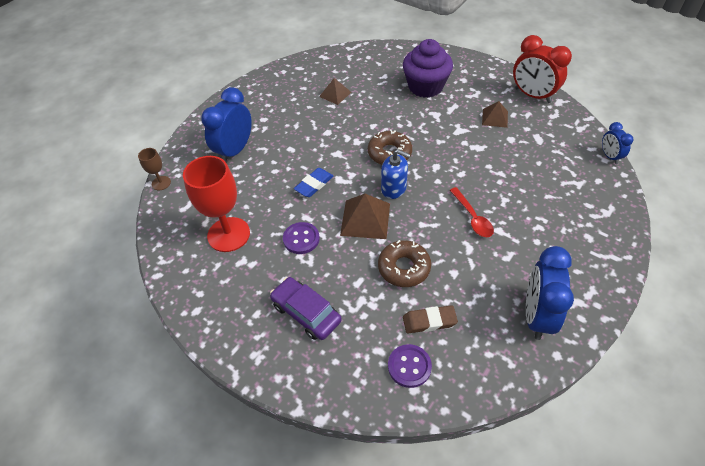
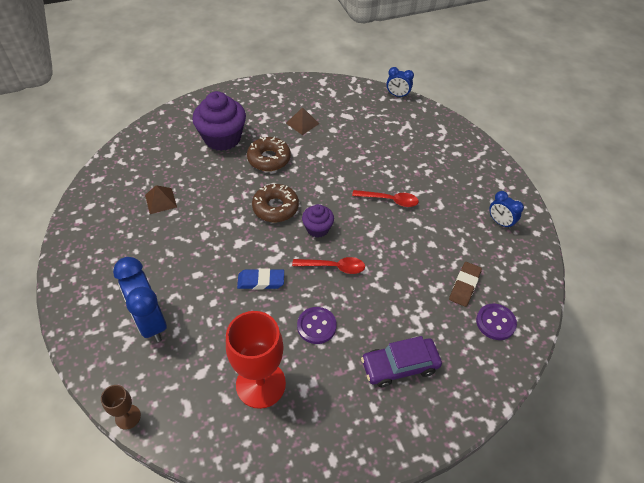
camera: 60 degrees left, 0 degrees up
blue eraser [294,168,333,197] -> blue eraser turned 75 degrees counterclockwise [237,268,284,290]
brown pyramid [340,194,390,239] -> red spoon [292,257,365,274]
brown donut [378,240,431,287] -> brown donut moved to [247,136,291,171]
blue soap dispenser [381,149,411,199] -> purple cupcake [302,204,334,238]
red clock [513,35,572,103] -> none
blue clock [526,246,574,340] -> blue clock [489,191,524,229], size x0.54

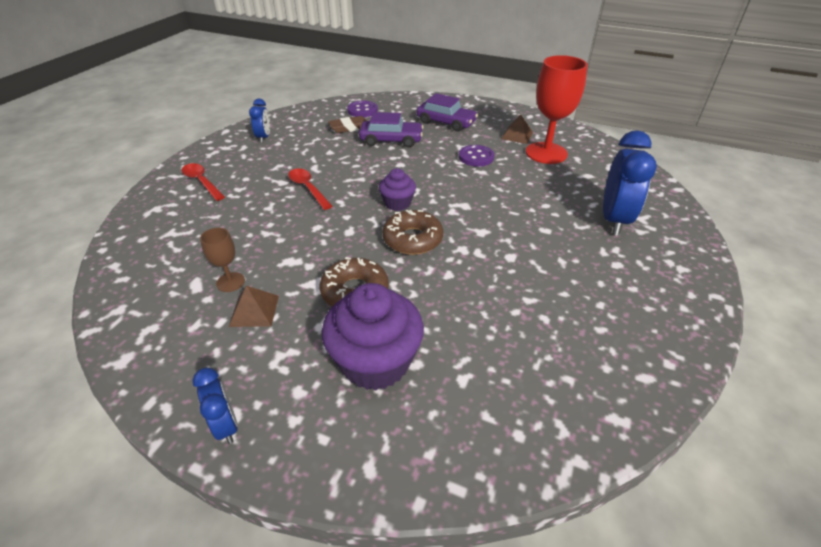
camera: 135 degrees left, 10 degrees down
brown goblet [101,385,141,429] -> brown goblet moved to [200,228,245,292]
brown pyramid [145,185,177,214] -> brown pyramid moved to [501,114,533,144]
blue eraser [237,268,284,290] -> none
red spoon [292,257,365,274] -> red spoon moved to [182,163,225,201]
blue clock [386,67,414,98] -> blue clock moved to [192,368,238,444]
none -> purple car [359,112,423,148]

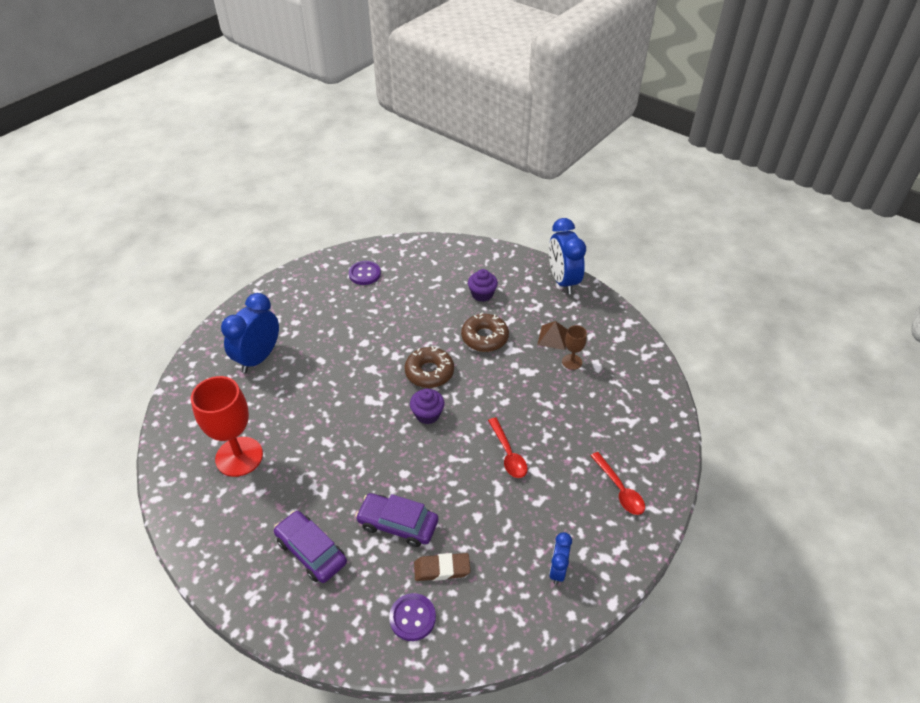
camera: 165 degrees left, 5 degrees up
blue clock [192,368,238,444] -> blue clock [549,218,586,294], size x1.85
purple cupcake [322,283,424,390] -> purple cupcake [468,269,498,302], size x0.54
purple button [459,145,495,167] -> purple button moved to [349,261,381,285]
brown pyramid [501,114,533,144] -> none

